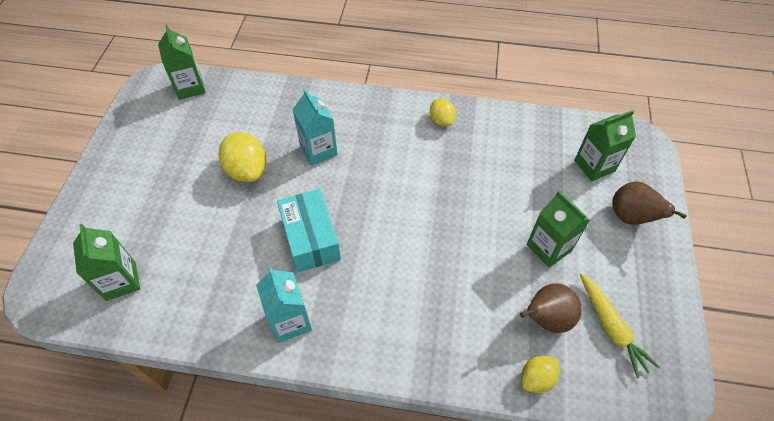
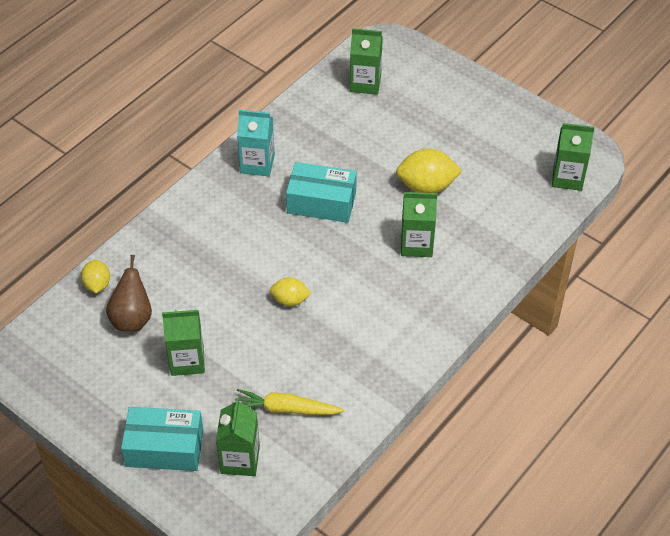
camera: 120 degrees right, 5 degrees down
turquoise carton [292,89,338,165] -> green carton [401,192,437,257]
yellow lemon [430,98,456,126] -> yellow lemon moved to [270,277,311,306]
yellow carrot [580,273,660,378] -> yellow carrot moved to [235,389,344,415]
brown pear [612,181,687,225] -> turquoise box [121,407,203,471]

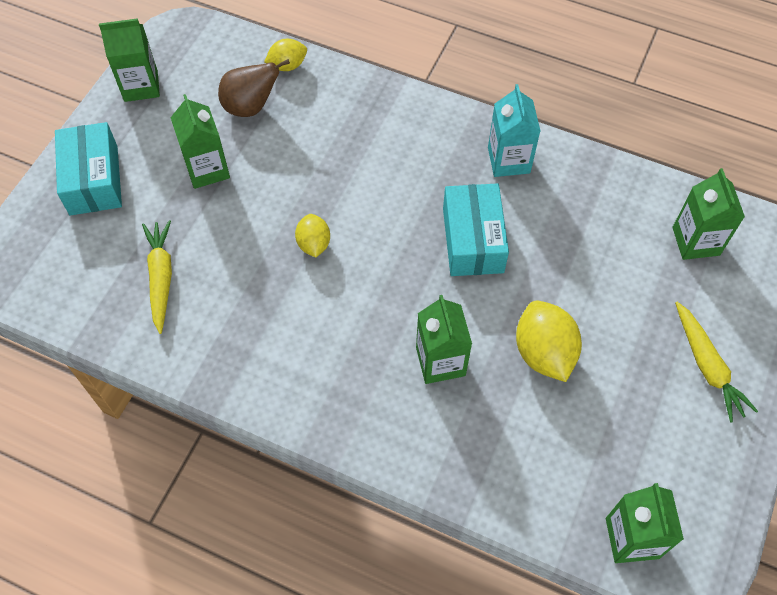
camera: 75 degrees right, 10 degrees up
green carton [216,398,260,476] -> green carton moved to [99,18,160,102]
none -> yellow carrot [675,302,758,422]

